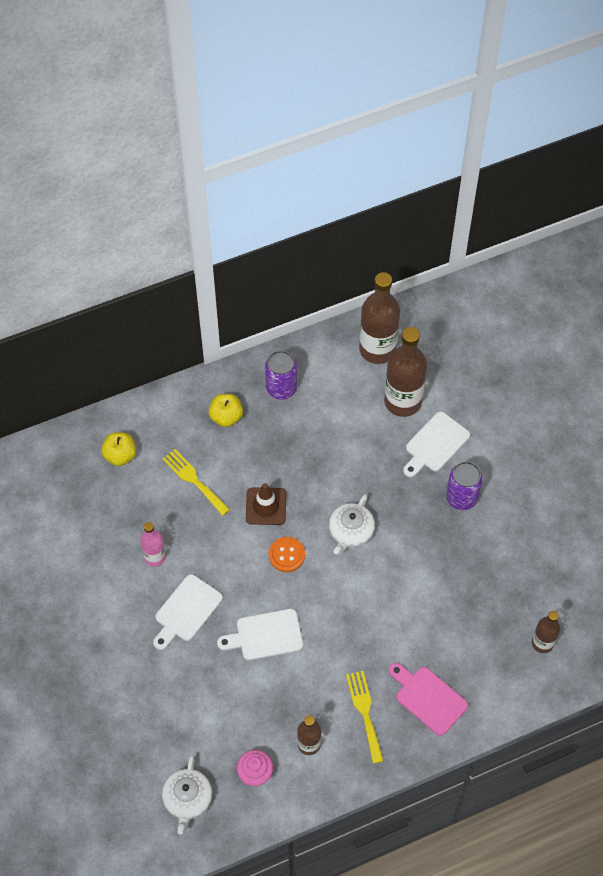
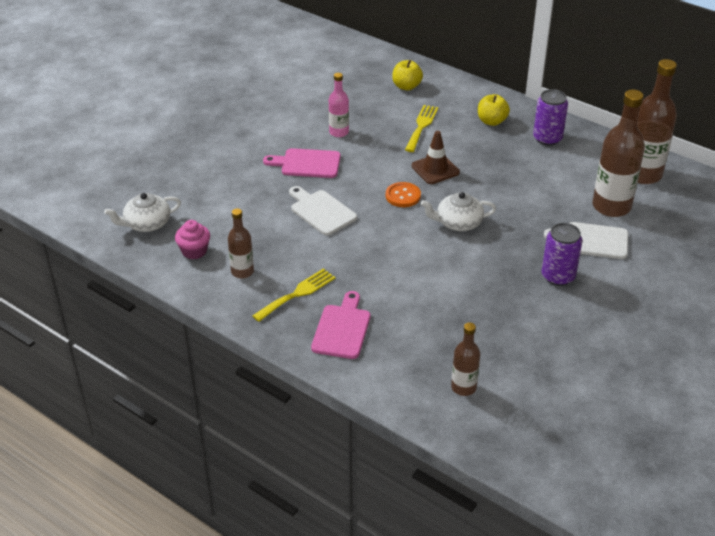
camera: 60 degrees right, 20 degrees down
white cutting board [153,574,223,650] -> pink cutting board [263,148,341,178]

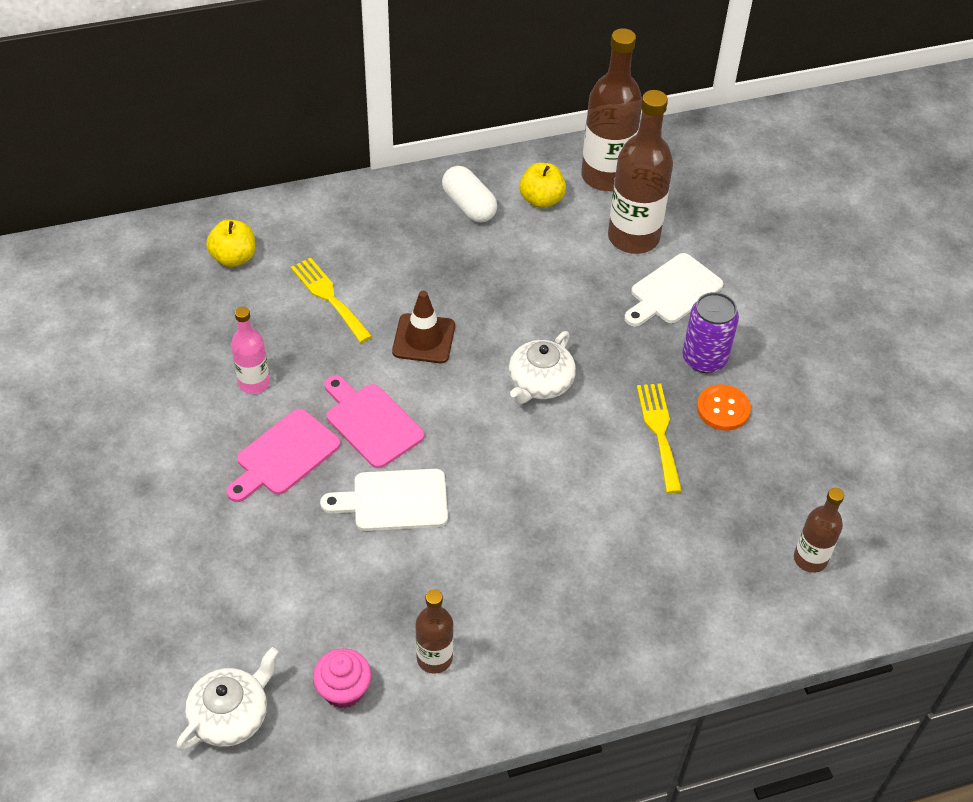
camera: 55 degrees left, 10 degrees up
white teapot [104,193,181,232] -> white teapot turned 150 degrees counterclockwise [177,647,278,750]
yellow fork [252,268,336,322] -> yellow fork moved to [637,383,682,493]
pink cutting board [311,291,370,359] -> pink cutting board moved to [325,376,425,468]
orange button [386,182,421,207] -> orange button moved to [697,384,751,430]
yellow apple [478,94,510,126] -> yellow apple moved to [519,163,566,208]
purple can [533,89,568,146] -> white capsule [442,166,497,223]

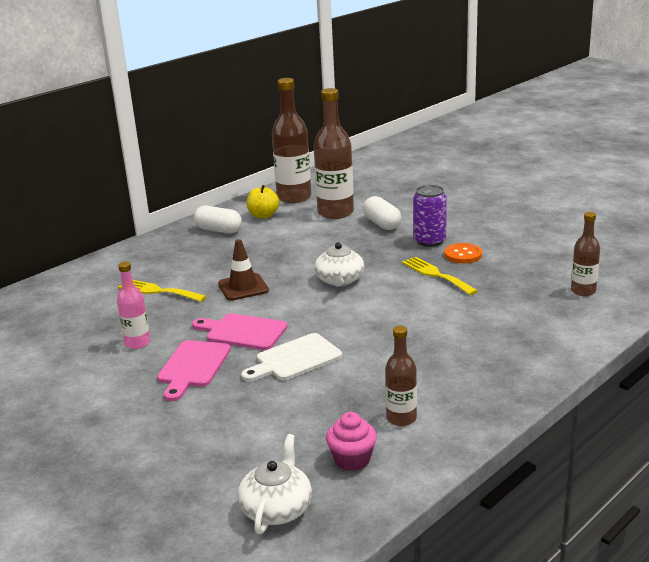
camera: 25 degrees left, 25 degrees down
yellow apple [206,220,255,267] -> none
white cutting board [624,253,724,327] -> white capsule [363,196,401,230]

